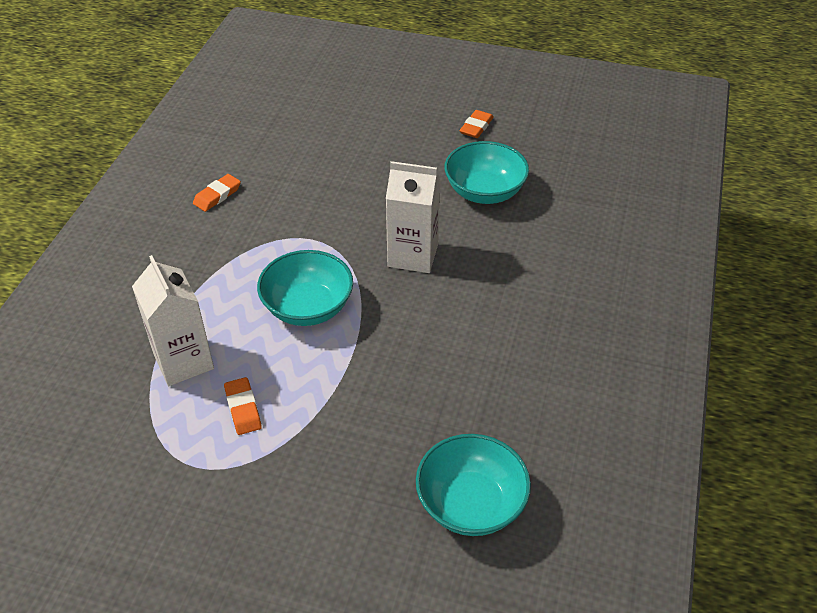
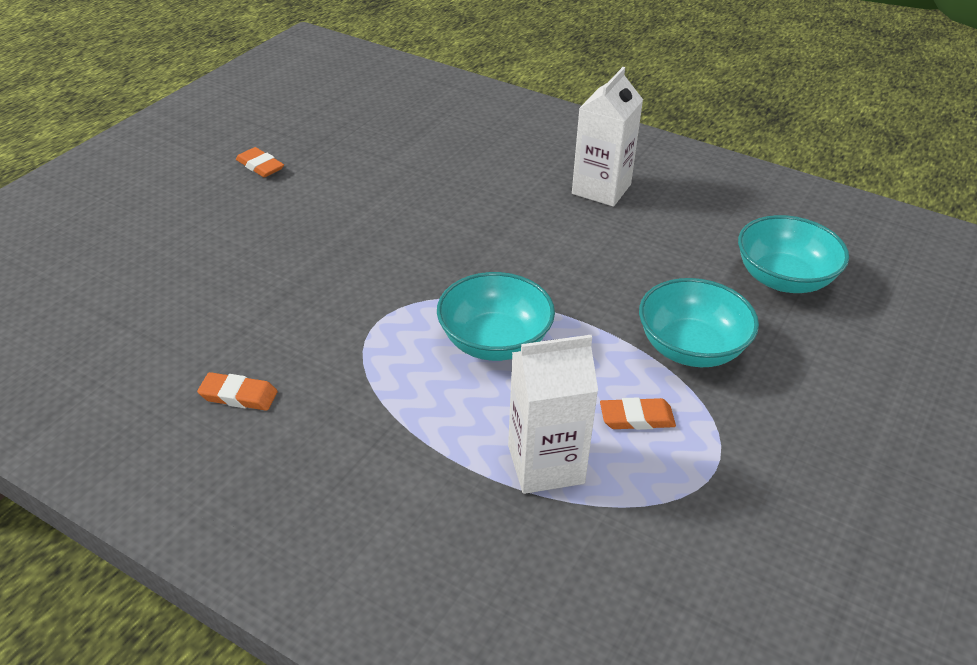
camera: 75 degrees left, 5 degrees down
orange eraser [193,174,241,212] -> orange eraser turned 45 degrees counterclockwise [197,372,278,411]
white carton [386,161,440,273] -> white carton moved to [572,67,643,207]
turquoise bowl [444,141,529,204] -> turquoise bowl moved to [639,278,759,367]

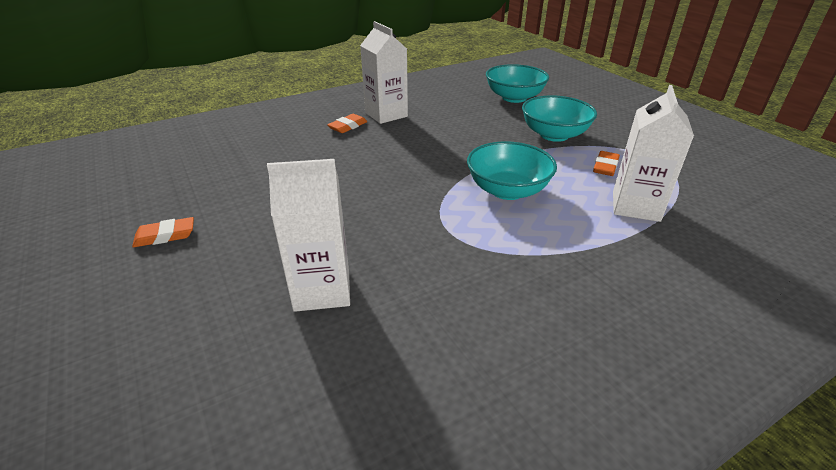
camera: 60 degrees left, 5 degrees down
orange eraser [197,372,278,411] -> orange eraser moved to [327,114,368,133]
none -> white carton [267,159,350,312]

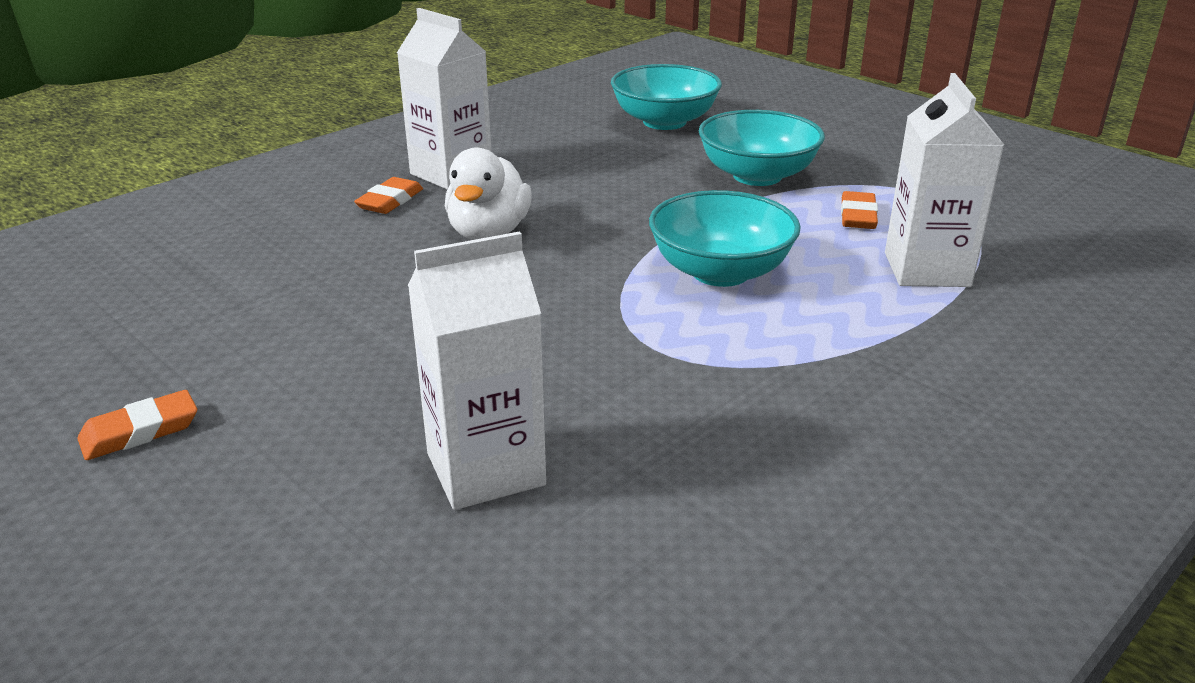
camera: 15 degrees left, 5 degrees down
none -> white duck [445,147,532,240]

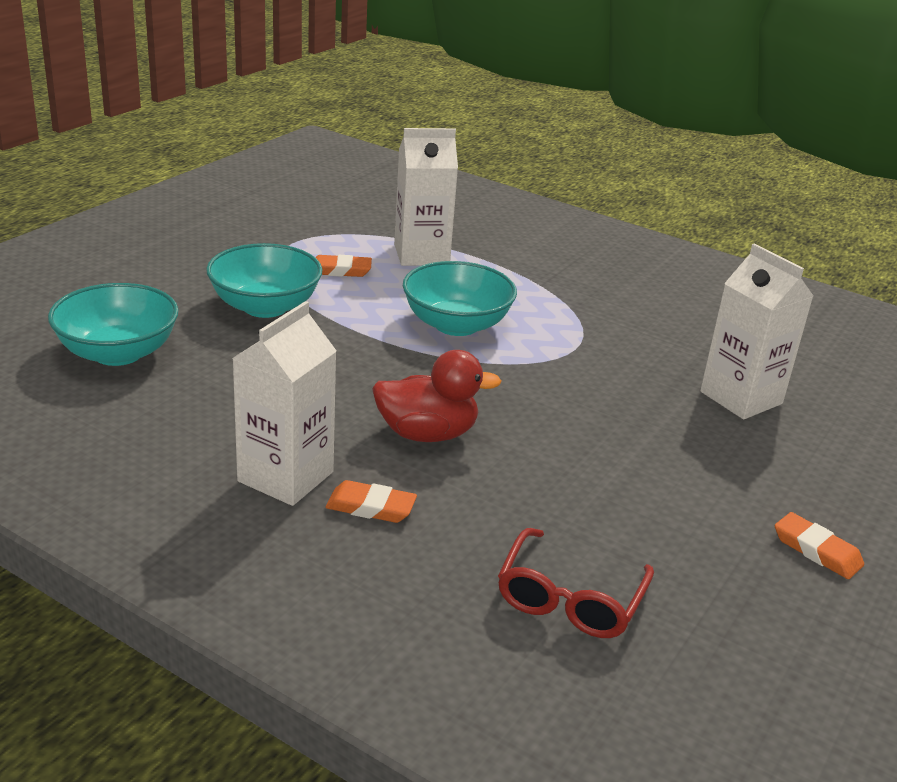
camera: 105 degrees left, 0 degrees up
white duck [445,147,532,240] -> red duck [372,350,502,442]
none -> red glasses [498,528,654,638]

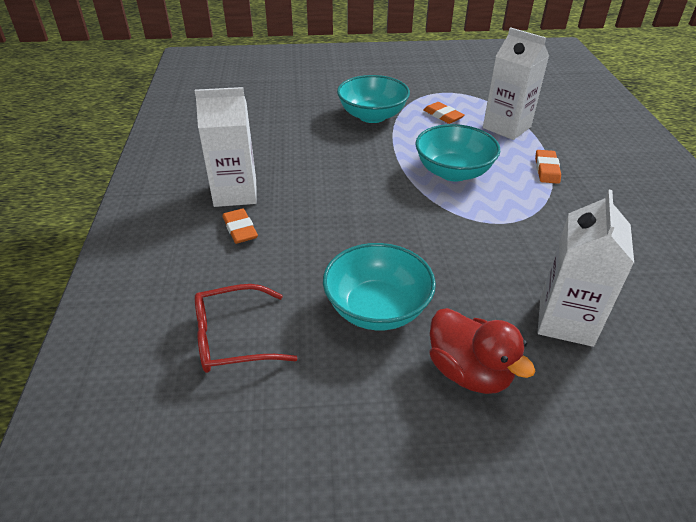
camera: 55 degrees right, 10 degrees up
turquoise bowl [48,283,179,366] -> turquoise bowl moved to [323,243,436,330]
red duck [372,350,502,442] -> red duck moved to [430,308,535,394]
orange eraser [775,512,864,579] -> orange eraser moved to [535,150,561,184]

